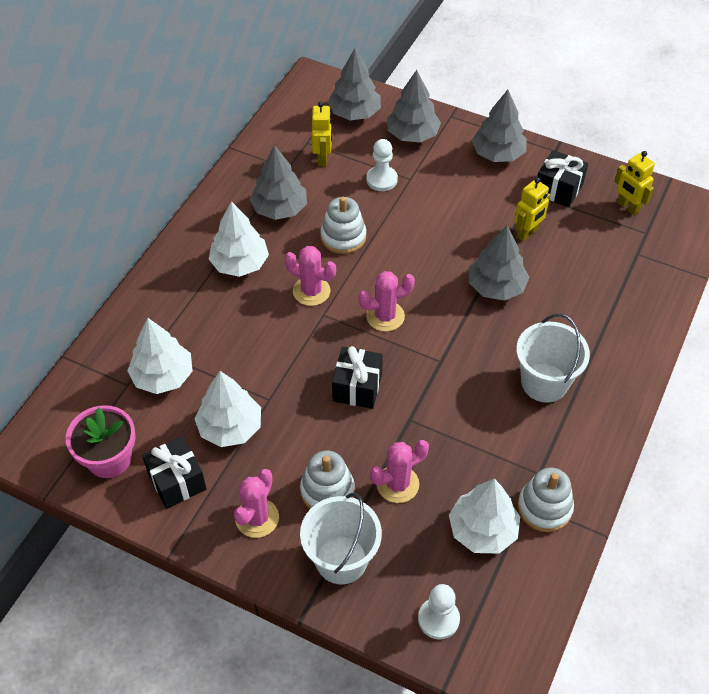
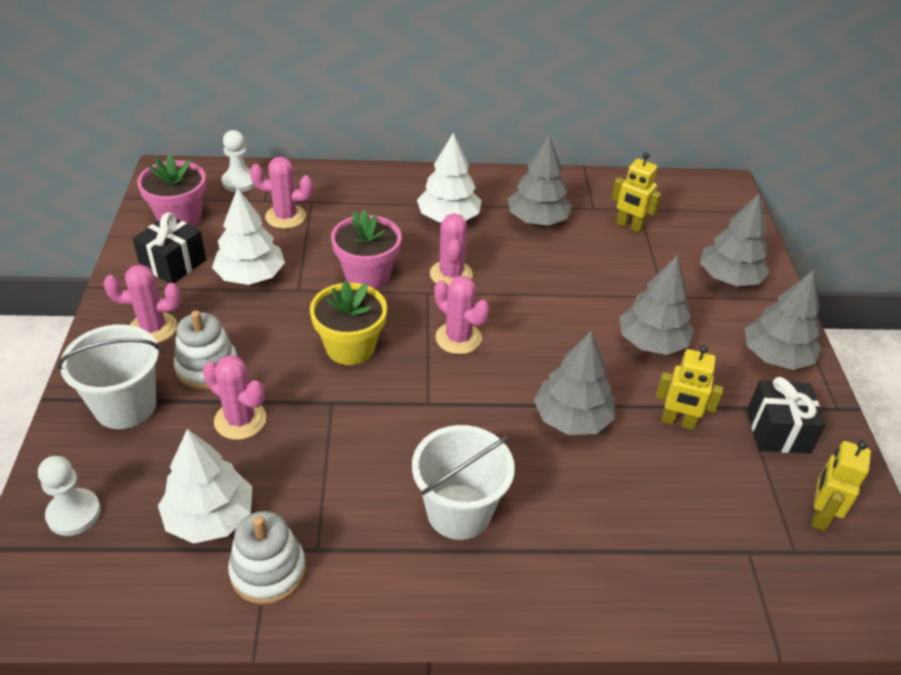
camera: 60 degrees right, 10 degrees down
white tree [127,318,193,394] -> pink cactus [250,157,313,229]
yellow robot [312,101,332,166] -> yellow robot turned 60 degrees clockwise [611,152,661,233]
white stacking toy [320,197,366,254] -> none
grey tree [328,49,381,120] -> grey tree moved to [619,256,694,355]
black gift [332,346,383,409] -> yellow flower pot [310,281,387,365]
white pawn [366,139,398,191] -> white pawn moved to [222,130,255,192]
none -> pink flower pot [331,210,402,289]

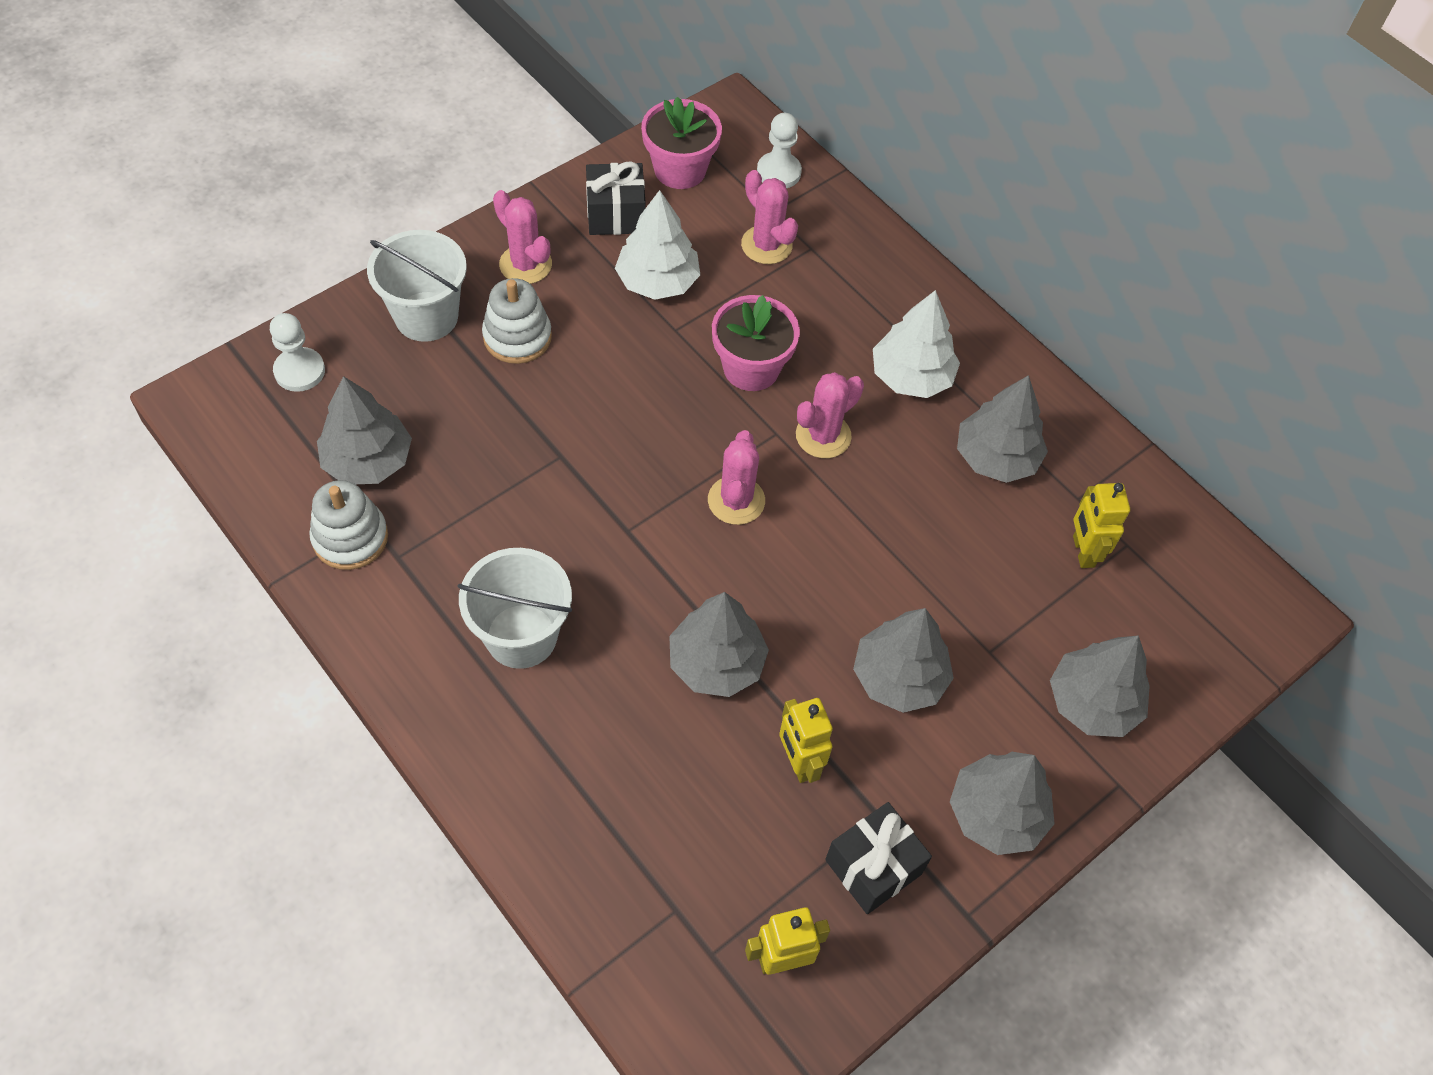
camera: 50 degrees right, 15 degrees up
white tree [158,429,252,544] -> grey tree [317,376,412,484]
pink cactus [203,355,267,440] -> none
yellow flower pot [310,281,387,365] -> none

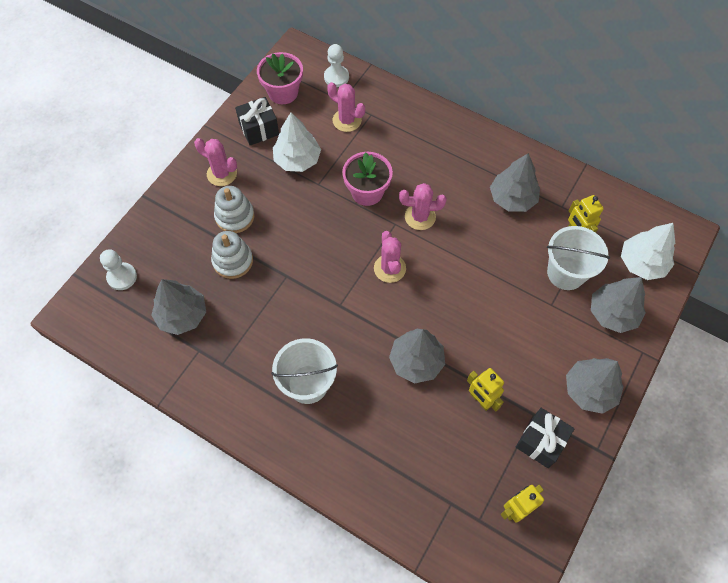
camera: 15 degrees left, 5 degrees up
white stacking toy [309,480,388,570] -> white stacking toy moved to [211,231,253,279]
white bucket [367,230,467,342] -> white bucket moved to [547,226,610,290]
pink cactus [796,372,864,458] -> pink cactus turned 60 degrees clockwise [399,183,446,230]
grey tree [853,608,954,713] -> none
white tree [873,290,960,398] -> white tree moved to [621,223,675,280]

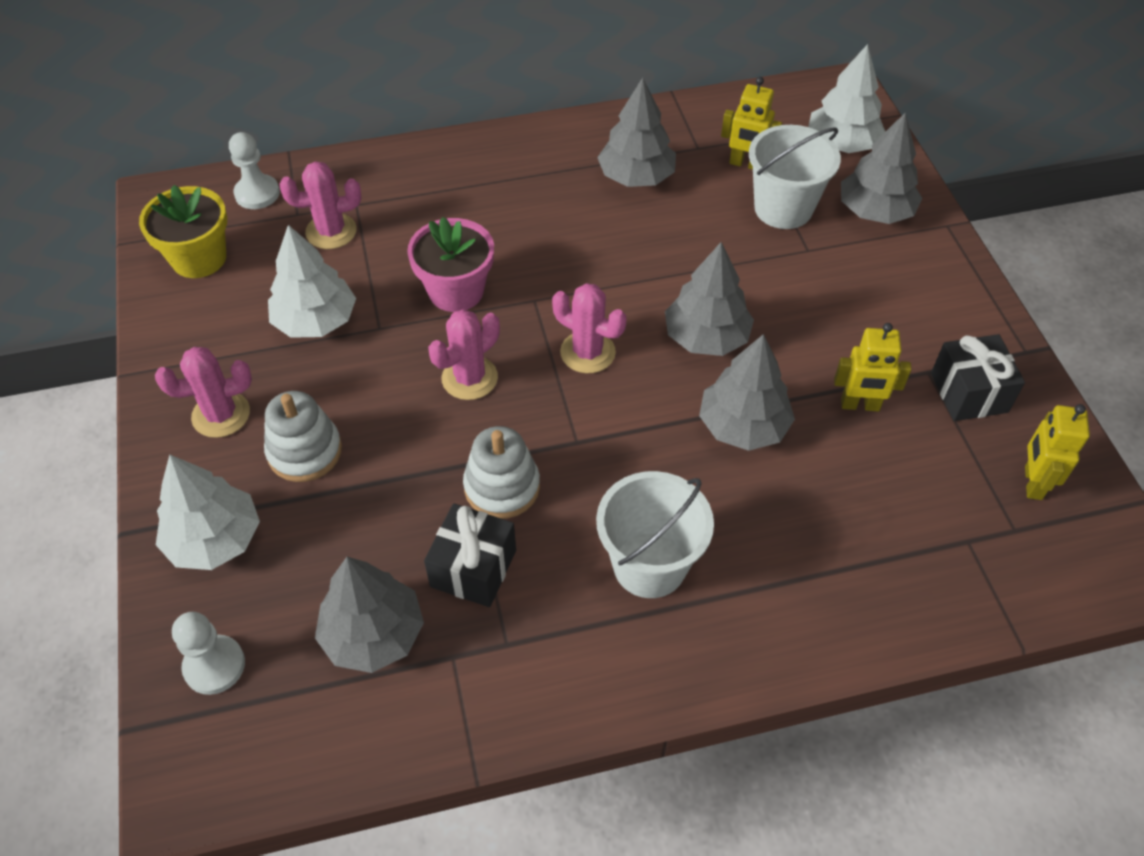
camera: 45 degrees left, 10 degrees down
white stacking toy [211,231,253,279] -> white stacking toy moved to [463,426,540,519]
black gift [235,97,279,145] -> black gift moved to [424,503,516,607]
pink flower pot [257,52,303,104] -> yellow flower pot [139,185,227,278]
pink cactus [399,183,446,230] -> pink cactus moved to [428,309,500,400]
grey tree [566,358,624,414] -> grey tree moved to [665,242,754,356]
none -> white tree [156,455,260,570]

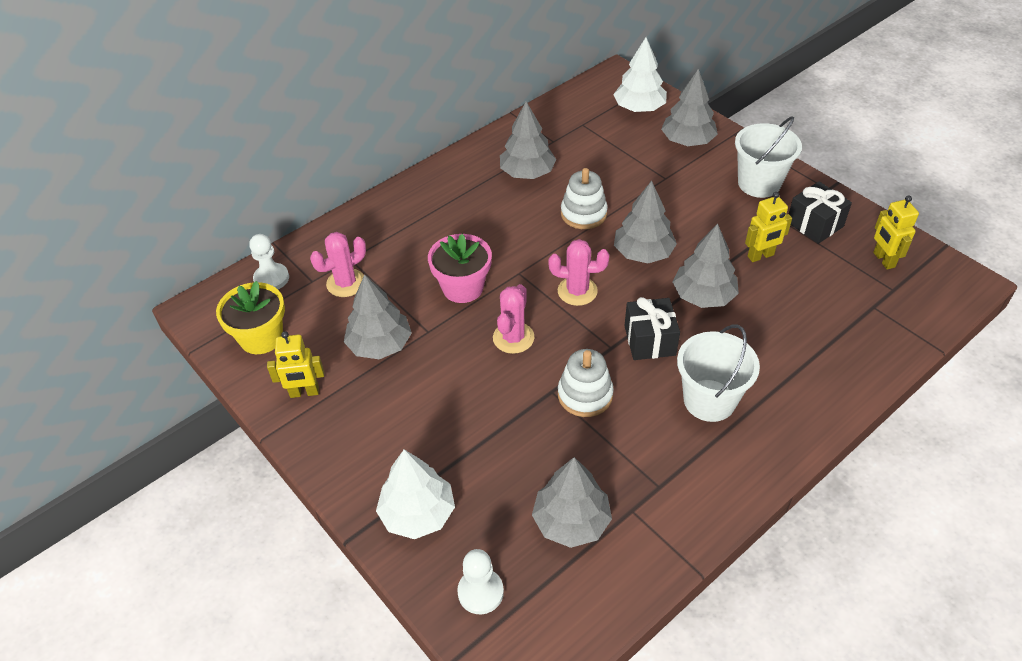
camera: 25 degrees left, 5 degrees down
pink cactus [155,347,252,438] -> none
white stacking toy [264,391,342,482] -> white stacking toy moved to [561,168,608,229]
white tree [268,225,356,338] -> grey tree [344,274,412,359]
black gift [424,503,516,607] -> black gift moved to [625,297,680,360]
yellow robot [721,77,782,170] -> yellow robot moved to [267,331,324,398]
white bucket [749,125,841,229] -> white bucket moved to [735,116,802,198]

